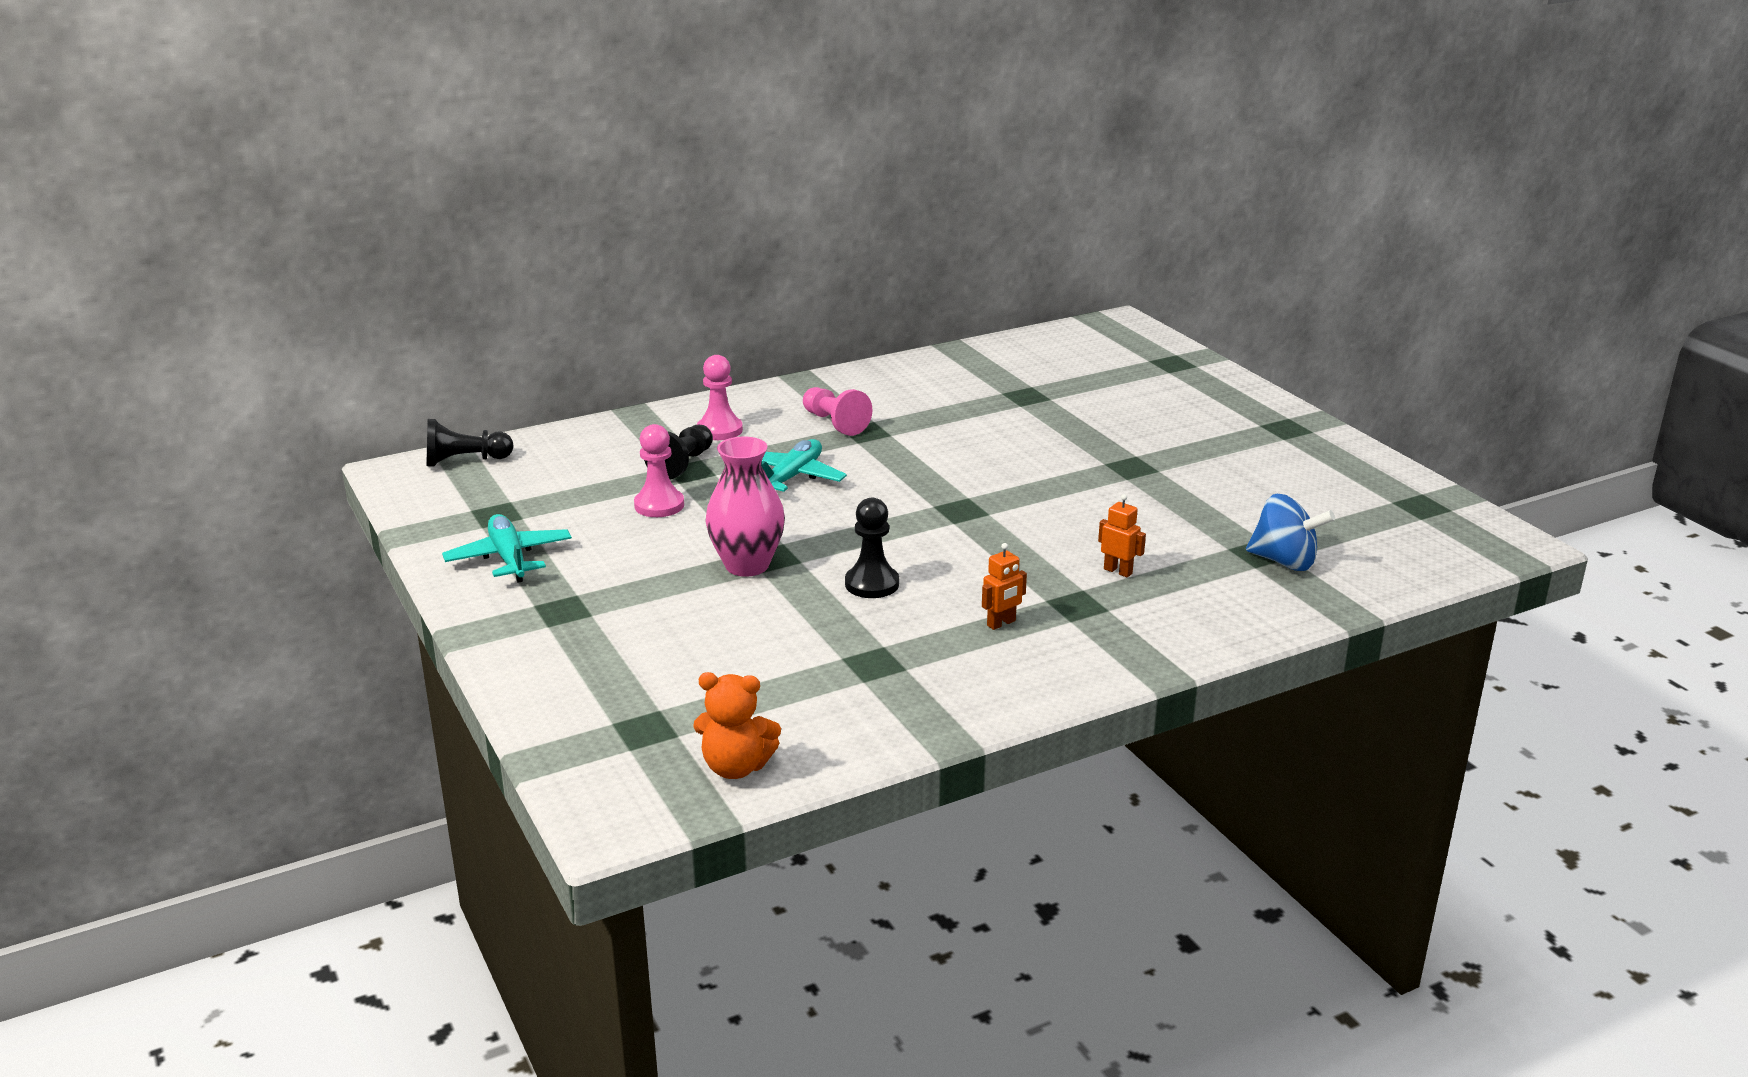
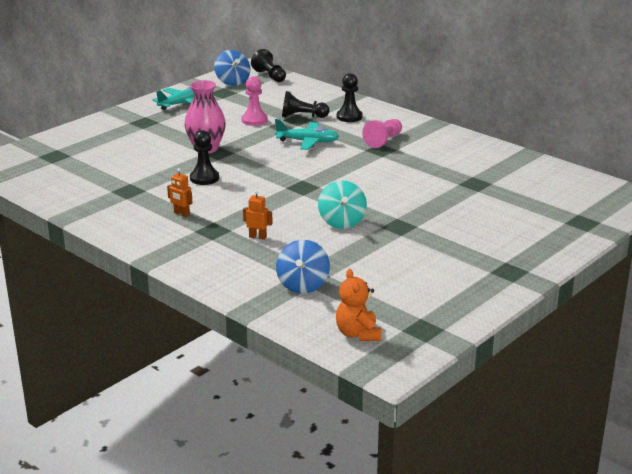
camera: 70 degrees right, 0 degrees up
orange teddy bear [693,672,781,779] -> orange teddy bear moved to [336,269,381,341]
pink pawn [697,355,743,440] -> black pawn [337,73,363,122]
orange robot [1098,494,1146,577] -> orange robot turned 90 degrees counterclockwise [243,190,273,240]
none -> blue spinning top [214,50,251,86]
none -> turquoise spinning top [318,180,367,229]

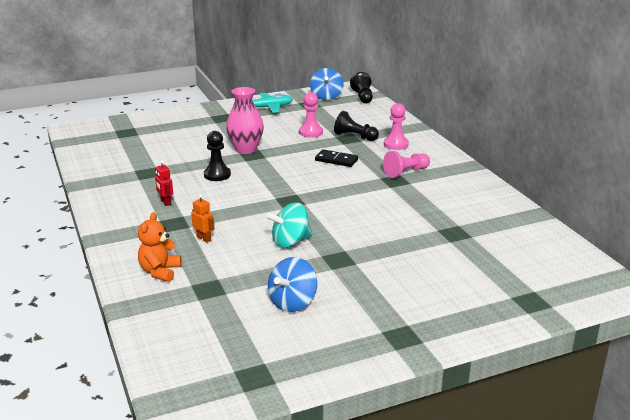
camera: 25 degrees right, 0 degrees up
orange robot [167,168,192,217] -> red robot [155,160,173,206]
turquoise plane [275,119,339,150] -> black domino [315,149,358,167]
blue spinning top [276,240,330,293] -> blue spinning top moved to [268,257,317,312]
turquoise spinning top [318,180,367,229] -> turquoise spinning top turned 45 degrees clockwise [266,202,312,248]
orange teddy bear [336,269,381,341] -> orange teddy bear moved to [138,212,182,282]
black pawn [337,73,363,122] -> pink pawn [384,103,409,150]

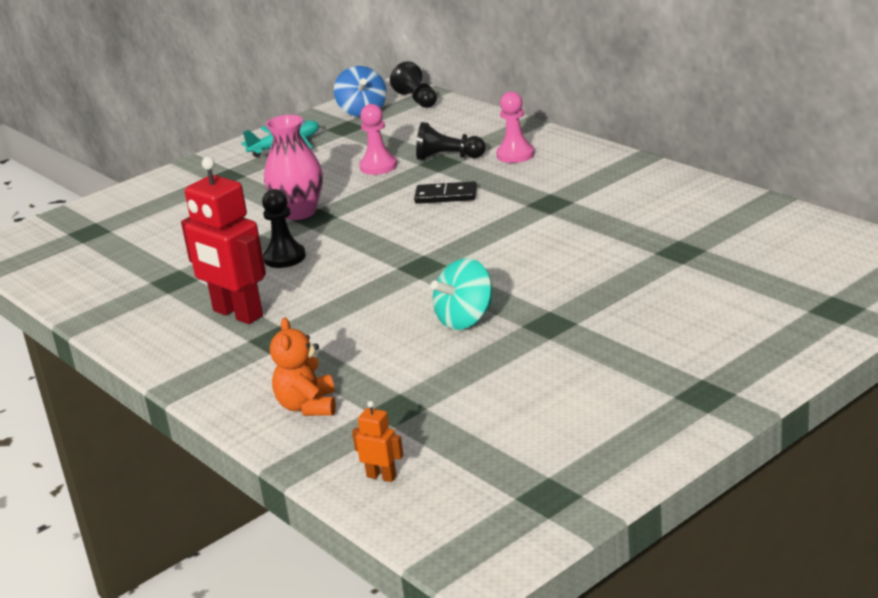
camera: 15 degrees left, 0 degrees up
red robot [155,160,173,206] -> red robot [181,157,266,324], size x2.32
orange robot [191,194,215,243] -> orange robot moved to [352,401,403,482]
blue spinning top [268,257,317,312] -> none
pink pawn [383,151,430,178] -> none

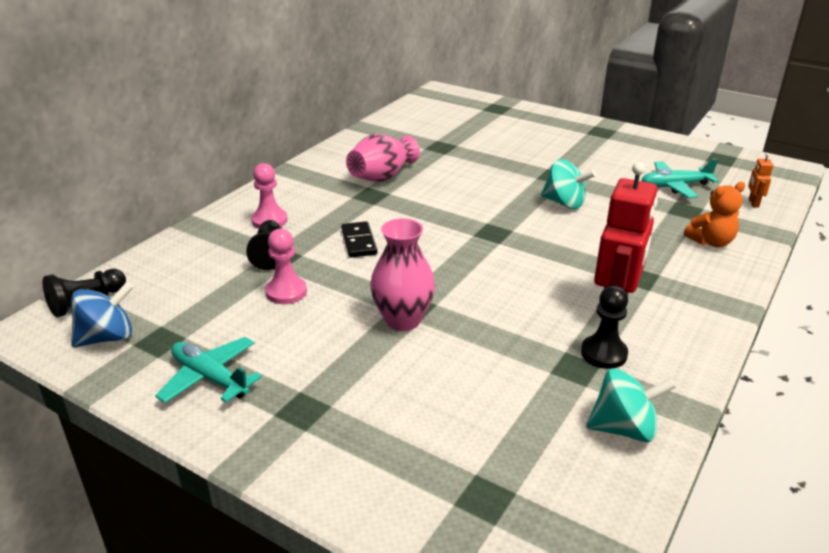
camera: 110 degrees left, 5 degrees up
black pawn [262,189,306,268] -> black pawn moved to [581,285,628,369]
none -> pink vase [346,134,420,182]
none -> turquoise spinning top [586,368,676,442]
none -> turquoise plane [641,159,719,198]

